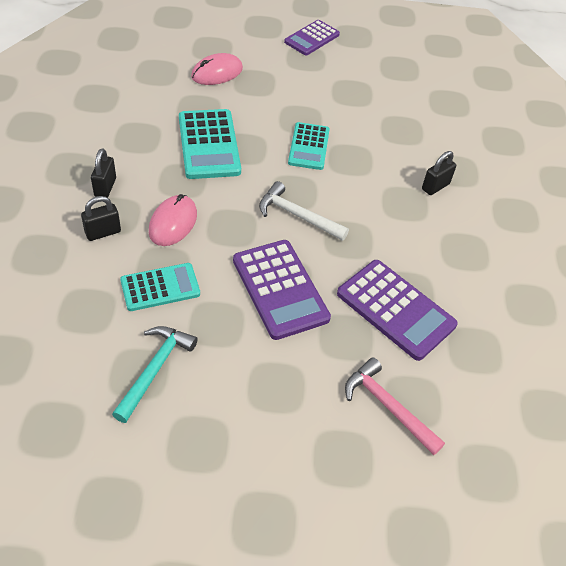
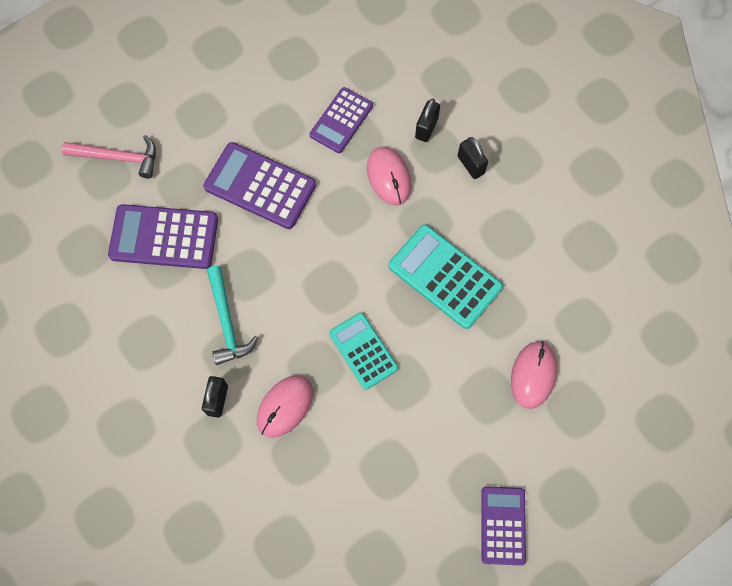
camera: 145 degrees right, 20 degrees up
turquoise hammer [112,326,198,423] -> turquoise hammer moved to [207,266,258,365]
turquoise calculator [120,263,200,311] -> purple calculator [310,87,373,153]
white hammer [259,181,349,241] -> none
none -> pink mouse [257,375,313,438]

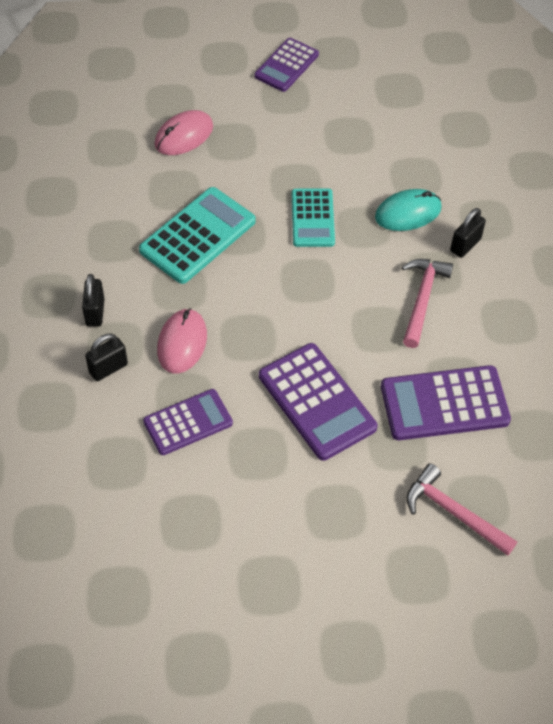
camera: 150 degrees left, 15 degrees down
purple calculator [108,204,218,269] -> purple calculator turned 135 degrees clockwise [381,365,511,440]
turquoise hammer [207,266,258,365] -> pink hammer [402,259,453,348]
pink mouse [257,375,313,438] -> turquoise mouse [375,189,442,231]
turquoise calculator [388,225,503,329] -> turquoise calculator turned 120 degrees counterclockwise [139,187,256,284]

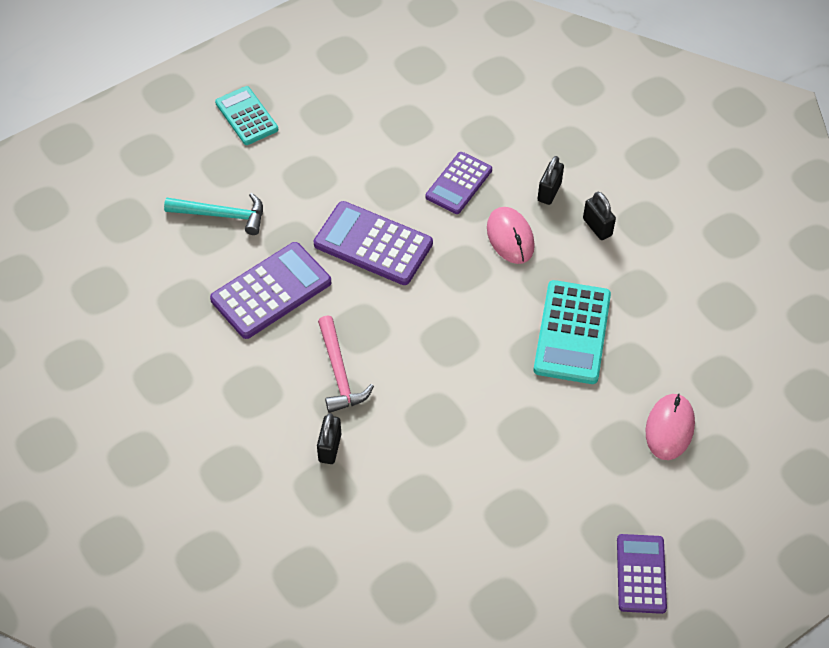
camera: 150 degrees right, 0 degrees up
turquoise calculator [292,189,335,247] -> turquoise calculator moved to [215,86,278,145]
turquoise mouse [375,189,442,231] -> none
pink hammer [407,464,517,556] -> turquoise hammer [164,193,263,235]

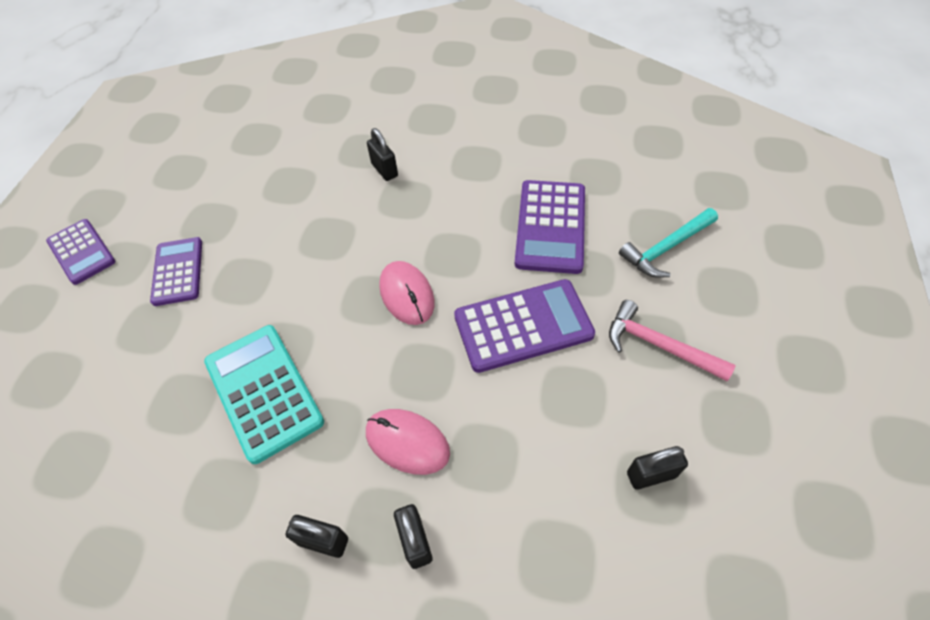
camera: 140 degrees right, 0 degrees up
turquoise calculator [215,86,278,145] -> none
pink hammer [318,315,374,413] -> pink hammer moved to [609,300,735,381]
purple calculator [425,152,492,214] -> purple calculator moved to [150,237,202,306]
pink mouse [646,393,695,460] -> pink mouse moved to [379,261,435,325]
none -> black padlock [627,446,688,489]

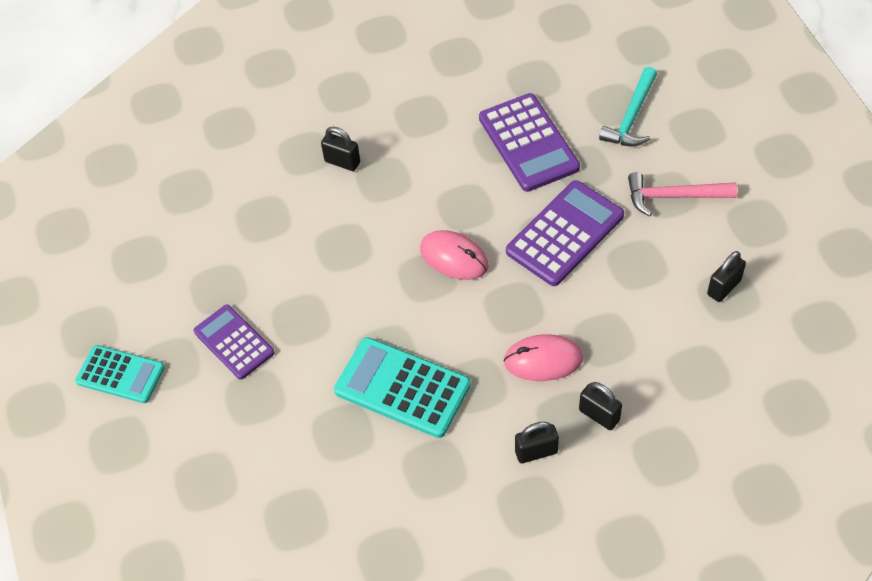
camera: 30 degrees left, 0 degrees up
purple calculator [46,219,115,285] -> turquoise calculator [75,345,165,403]

